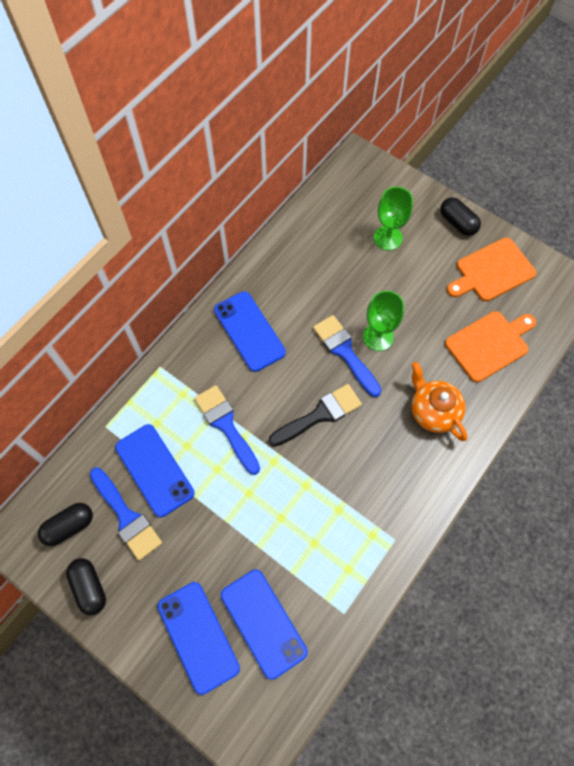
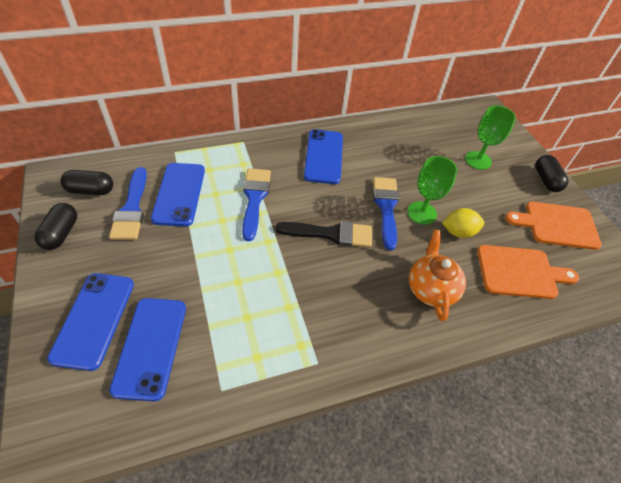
camera: 30 degrees right, 15 degrees down
none -> yellow lemon [442,208,484,238]

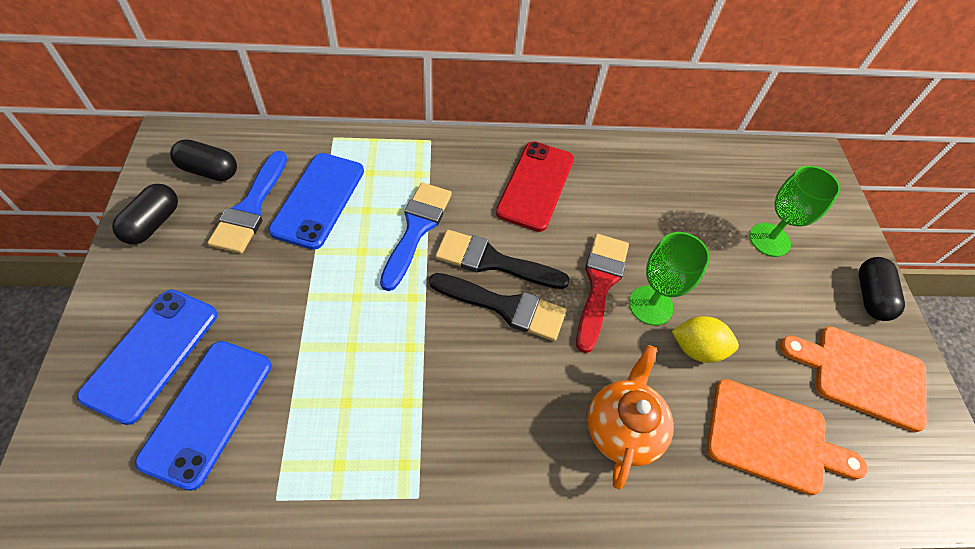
camera: 15 degrees right, 5 degrees up
blue phone [304,129,343,184] -> red phone [496,141,574,232]
blue brush [373,177,399,250] -> red brush [576,234,629,353]
none -> black brush [435,230,570,289]

